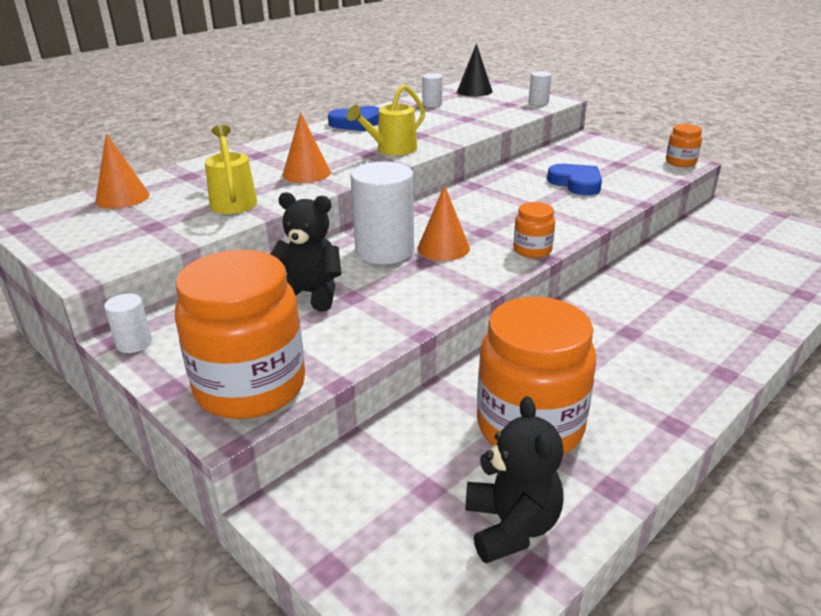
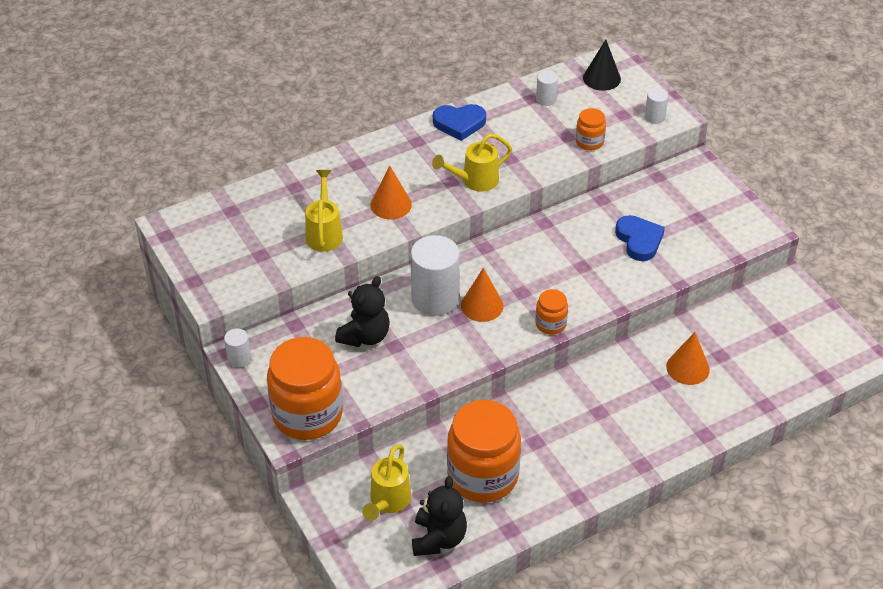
camera: 15 degrees right, 15 degrees up
orange cone [95,133,149,209] -> orange cone moved to [666,332,710,385]
black teddy bear [271,192,341,311] -> black teddy bear turned 90 degrees clockwise [335,276,390,347]
orange jar [666,124,702,167] -> orange jar moved to [576,108,606,150]
none -> yellow watering can [362,445,411,521]

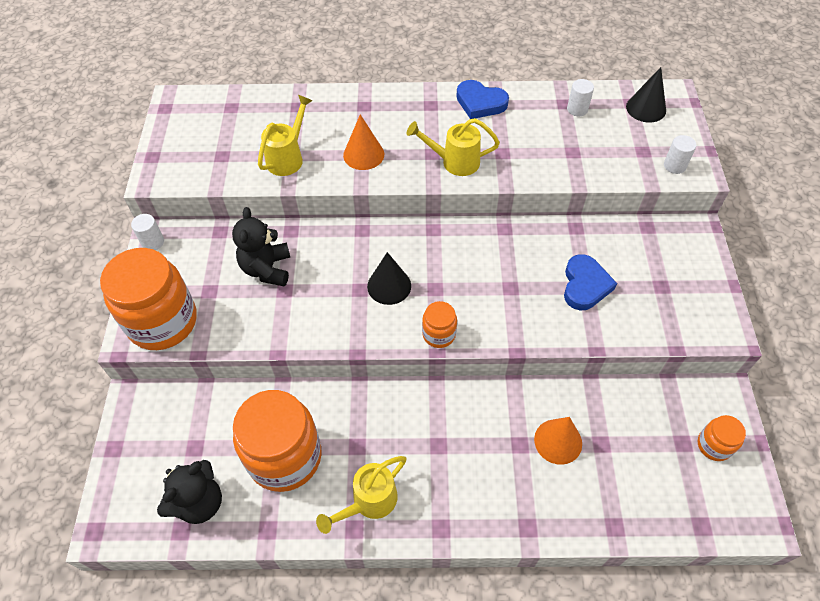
camera: 30 degrees right, 10 degrees up
black teddy bear [335,276,390,347] -> black teddy bear turned 120 degrees clockwise [232,207,290,286]
yellow watering can [362,445,411,521] -> yellow watering can moved to [316,456,407,534]
white cylinder [410,235,460,316] -> none
orange cone [461,268,503,322] -> black cone [367,252,411,305]
orange jar [576,108,606,150] -> orange jar moved to [698,415,746,461]

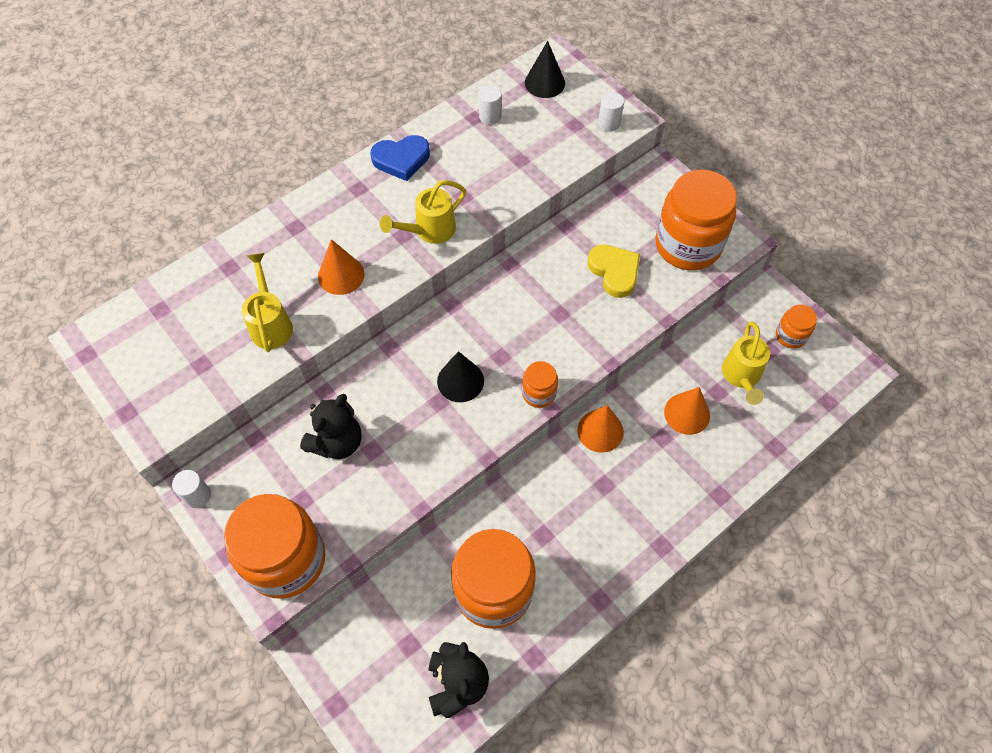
camera: 40 degrees left, 5 degrees up
black teddy bear [232,207,290,286] -> black teddy bear turned 105 degrees counterclockwise [300,394,362,459]
yellow watering can [316,456,407,534] -> yellow watering can moved to [722,322,770,405]
blue heart [564,254,617,310] -> yellow heart [587,244,640,298]
none -> orange cone [577,405,624,453]
none -> orange jar [655,170,737,270]

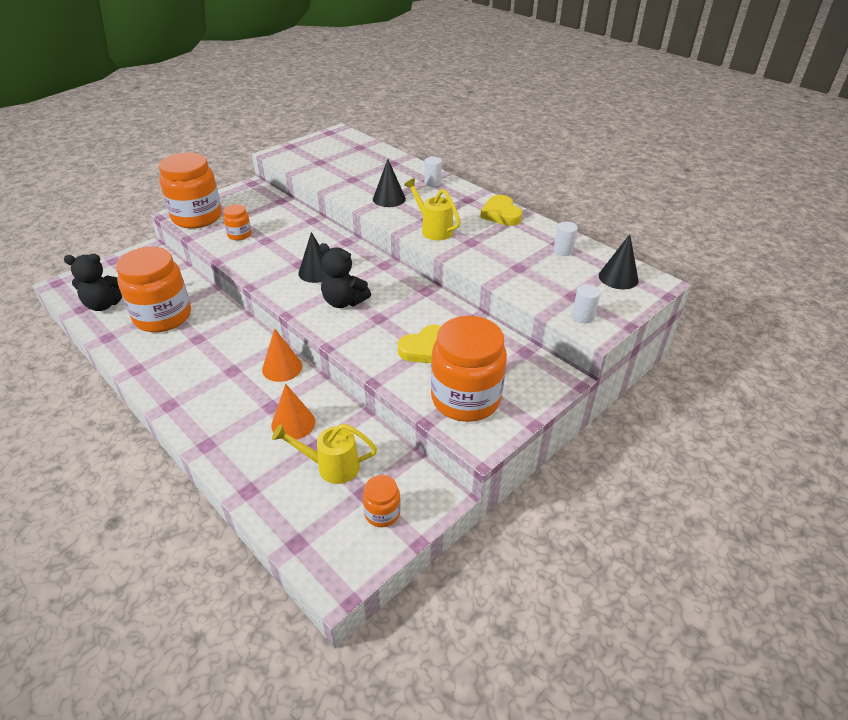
camera: 85 degrees right, 20 degrees down
white cylinder [172,470,211,508] -> white cylinder moved to [424,157,442,187]
yellow watering can [242,253,293,352] -> none
black teddy bear [300,394,362,459] -> black teddy bear moved to [319,243,371,308]
orange cone [318,239,365,295] -> black cone [373,159,406,207]
blue heart [371,135,430,181] -> yellow heart [480,195,522,226]
orange jar [522,361,558,408] -> orange jar moved to [223,204,252,240]

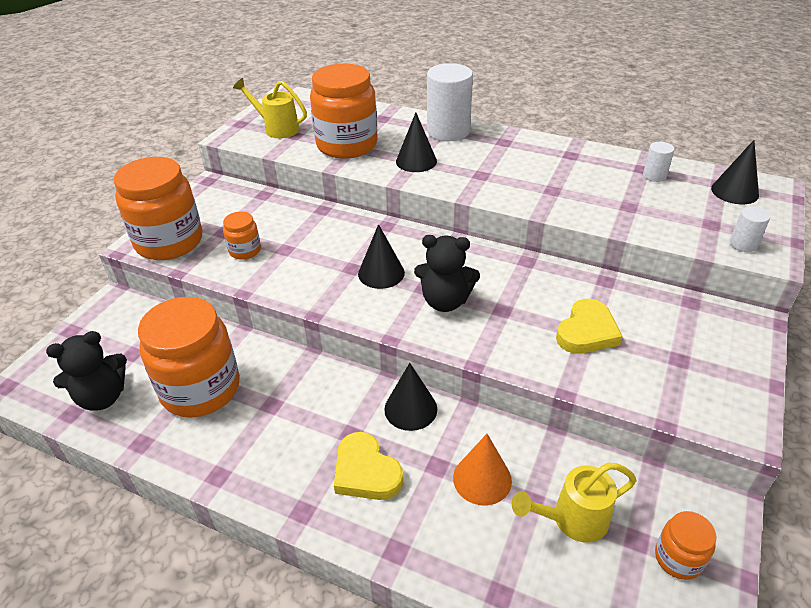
camera: 20 degrees left, 0 degrees up
orange cone [262,328,302,382] -> black cone [384,363,437,431]
yellow watering can [404,178,460,241] -> yellow watering can moved to [233,78,307,138]
white cylinder [424,157,442,187] -> white cylinder [427,63,473,141], size x2.10
orange jar [431,316,507,422] -> orange jar moved to [310,63,378,159]
yellow heart [480,195,522,226] -> yellow heart moved to [334,432,403,500]

